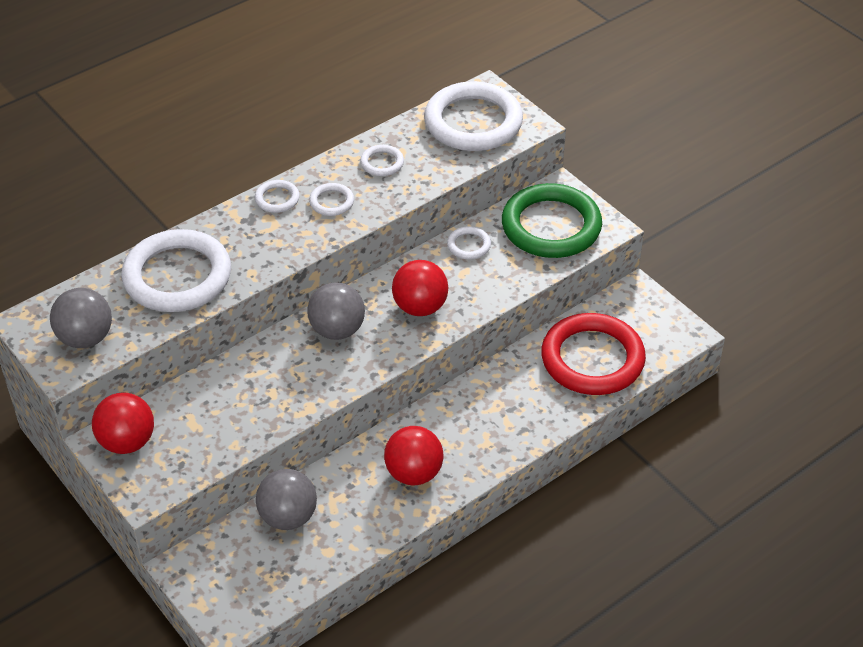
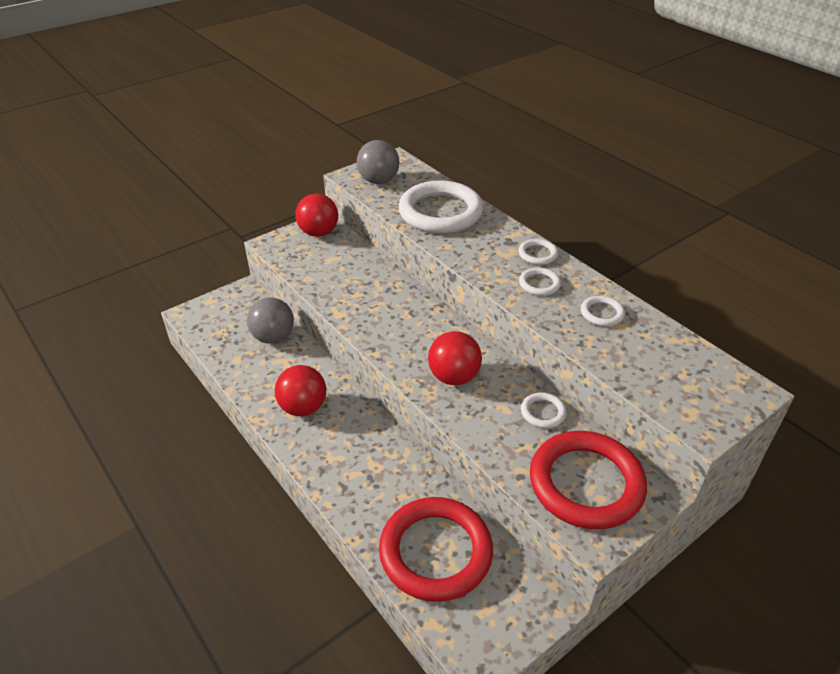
camera: 90 degrees right, 5 degrees down
grey ball [307,282,365,340] -> none
white ring [424,81,523,151] -> none
green ring [502,183,602,258] -> red ring [530,431,647,529]

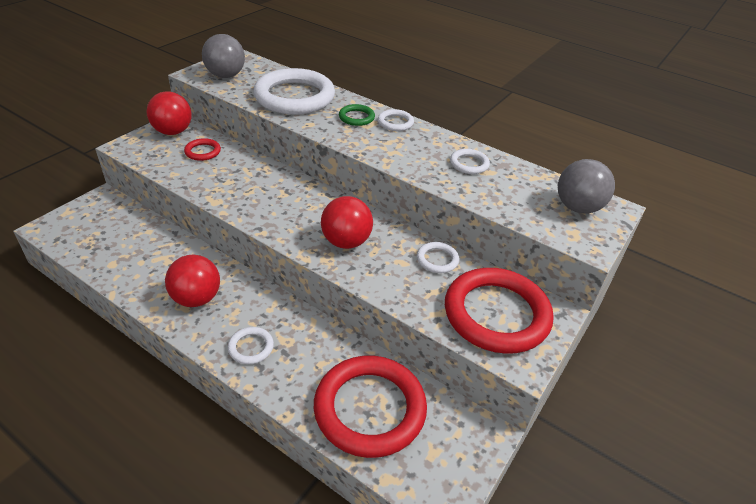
camera: 20 degrees left, 0 degrees up
grey ball [247,297,294,344] -> grey ball moved to [558,159,615,214]
white ring [519,267,561,296] -> white ring moved to [228,327,274,364]
none -> red ring [184,138,221,161]
none -> green ring [339,104,375,126]

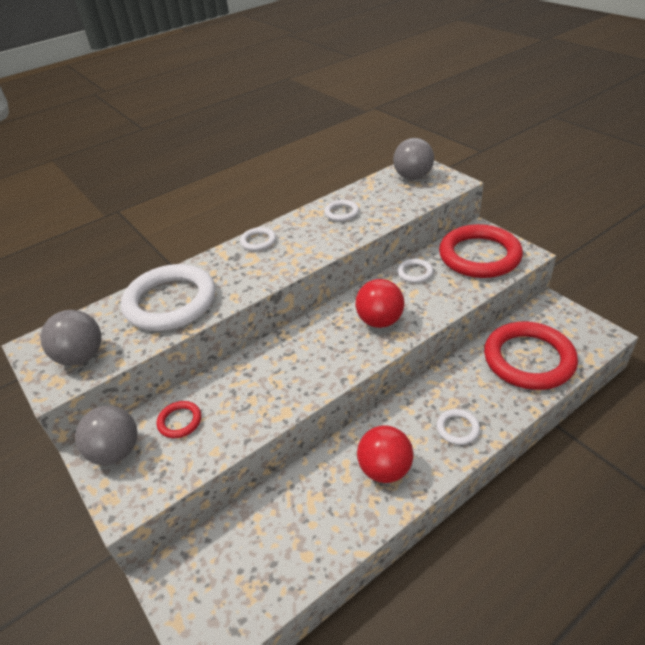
camera: 65 degrees left, 0 degrees up
red ball [146,91,192,135] -> grey ball [75,405,138,465]
green ring [339,104,375,126] -> none

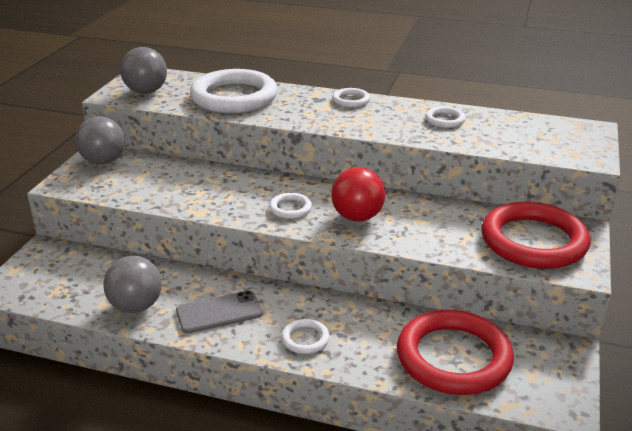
camera: 50 degrees right, 10 degrees down
red ring [157,401,201,438] -> none
red ball [357,425,414,483] -> grey phone [176,290,262,334]
grey ball [393,138,434,180] -> grey ball moved to [103,256,162,313]
white ring [397,259,433,283] -> white ring moved to [269,193,312,219]

